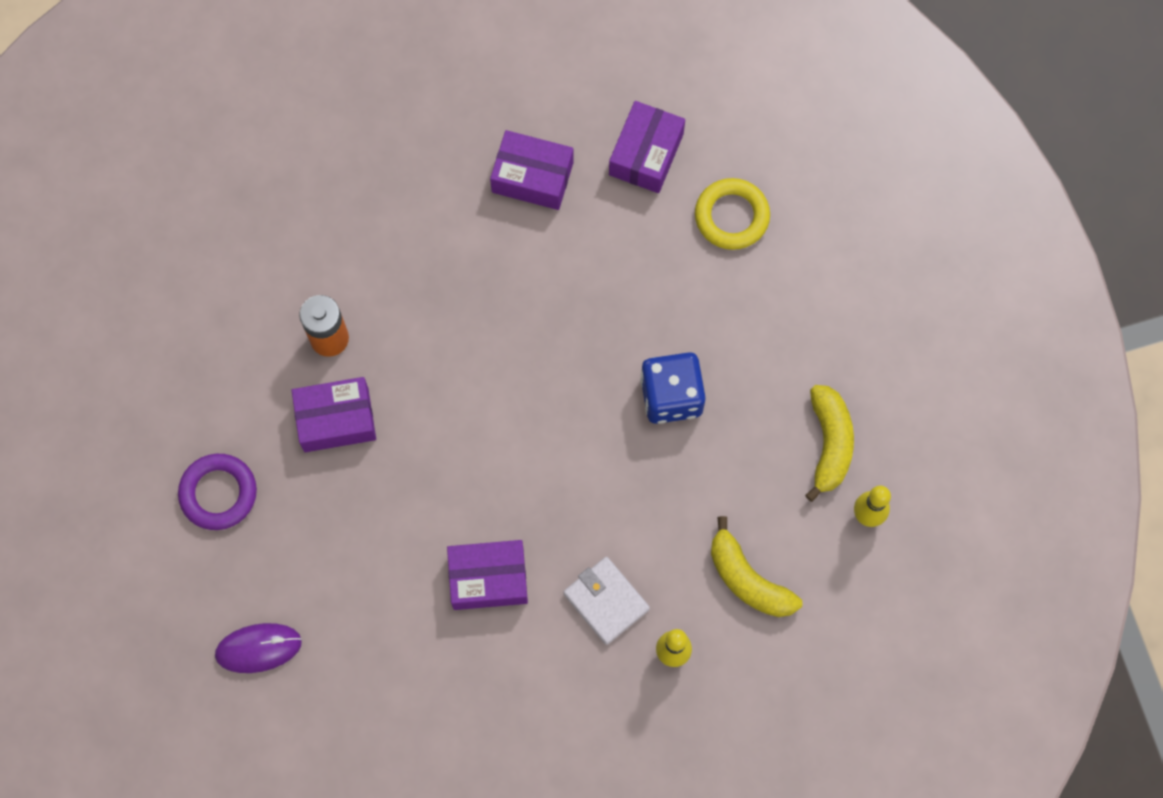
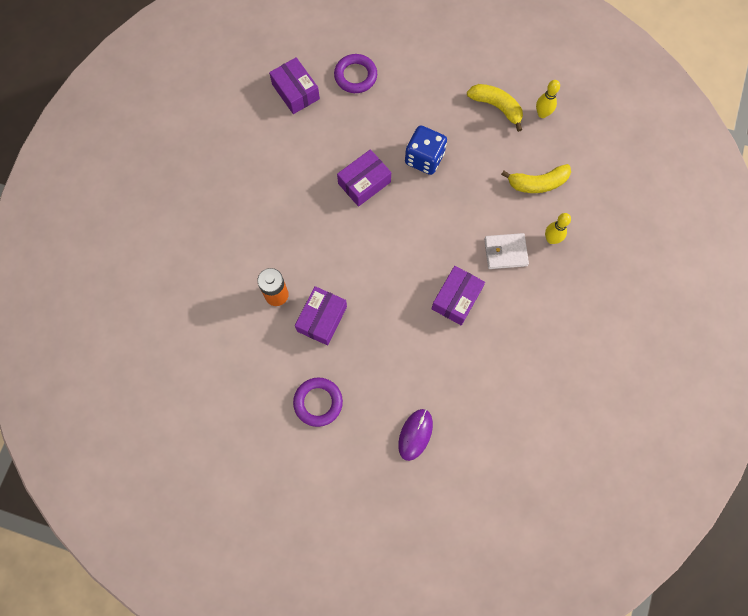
camera: 55 degrees left, 0 degrees up
purple box [490,130,574,210] -> purple box moved to [337,149,391,207]
yellow ring [695,178,770,250] -> purple ring [334,54,377,93]

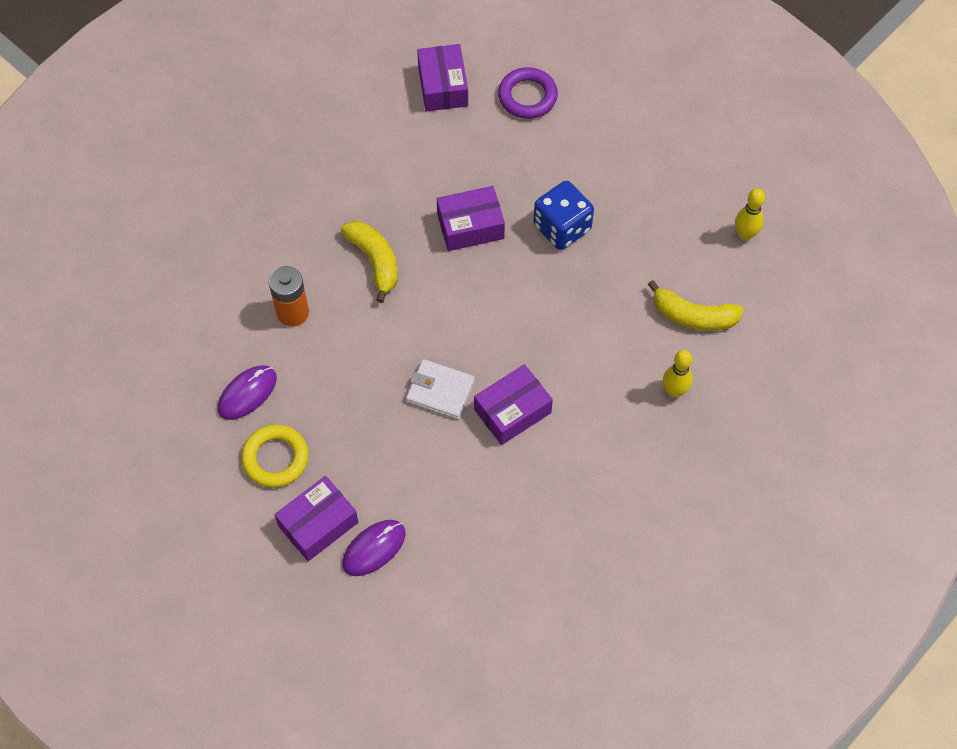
camera: 25 degrees right, 10 degrees down
purple ring [293,377,343,427] -> yellow ring [241,424,309,488]
purple box [295,286,347,345] -> purple box moved to [274,476,358,561]
yellow banana [467,84,523,132] -> yellow banana moved to [341,221,398,303]
white wallet [484,233,529,269] -> white wallet moved to [406,359,475,419]
none -> purple mouse [218,365,277,420]

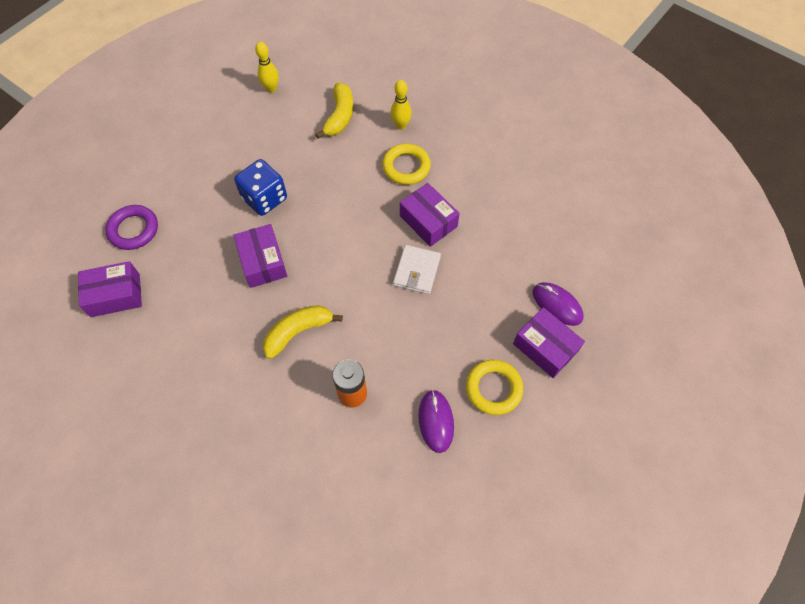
camera: 95 degrees left, 0 degrees up
purple mouse [218,365,277,420] -> purple mouse turned 45 degrees clockwise [418,390,454,453]
none -> yellow ring [382,143,431,185]

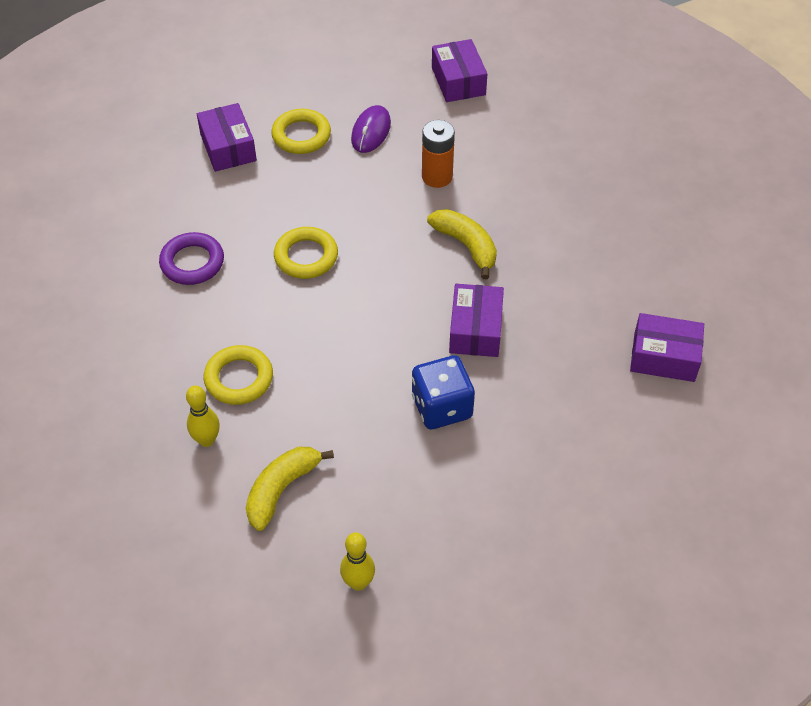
camera: 155 degrees left, 10 degrees down
purple ring [105,205,158,250] -> purple ring moved to [159,232,224,285]
yellow banana [263,305,343,359] -> yellow banana turned 120 degrees counterclockwise [427,209,497,279]
white wallet [393,245,441,294] -> yellow ring [274,227,338,279]
purple box [400,183,460,247] -> purple box moved to [432,39,487,102]
purple mouse [533,282,583,326] -> none

